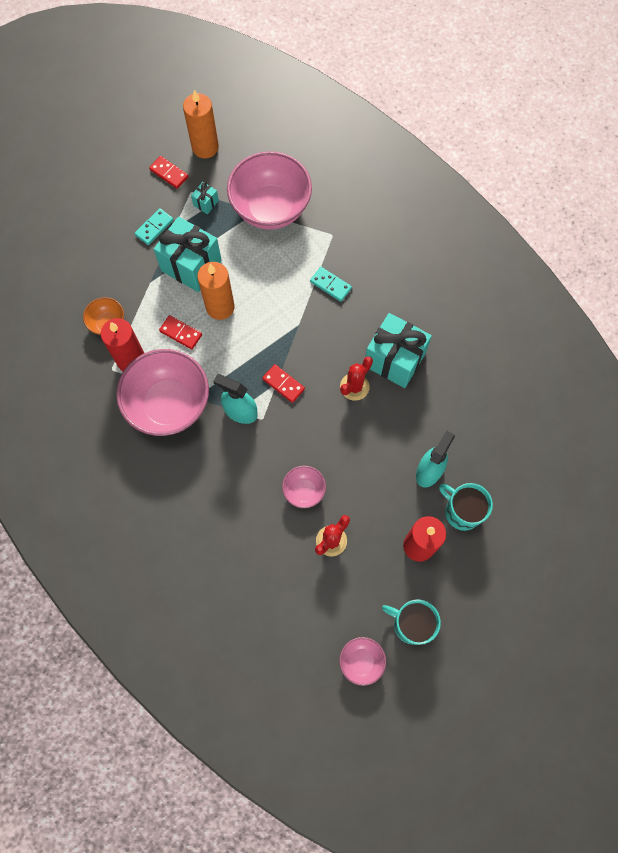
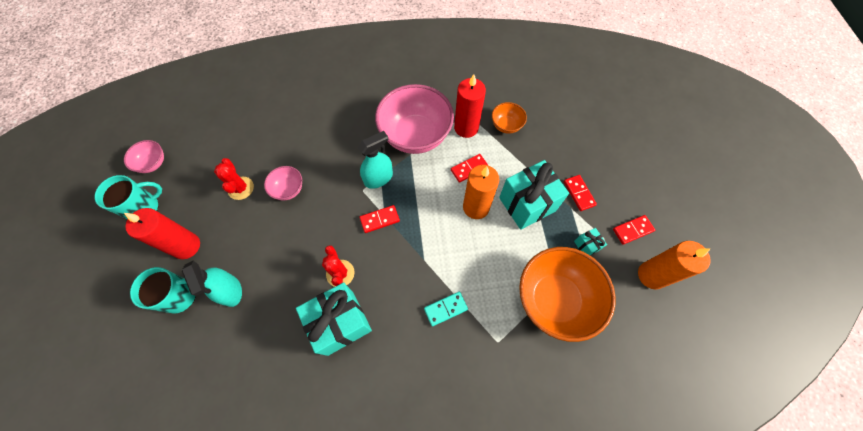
camera: 120 degrees right, 5 degrees down
turquoise domino [135,208,174,245] -> red domino [564,175,597,211]
pink bowl [227,151,312,230] -> orange bowl [519,247,616,342]

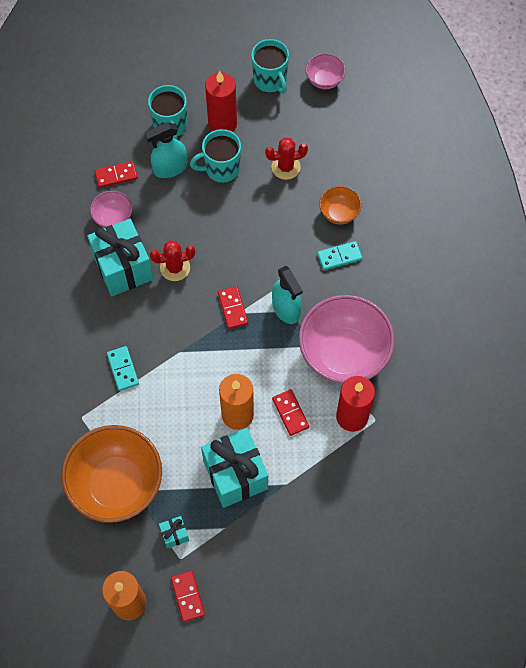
camera: 95 degrees right, 0 degrees up
pink bowl [264,166,302,200] -> pink bowl moved to [90,191,132,228]
orange bowl [492,102,527,134] -> orange bowl moved to [319,186,362,225]
red domino [564,175,597,211] -> red domino moved to [95,161,138,188]
none -> turquoise mug [190,129,241,183]
none -> turquoise domino [317,241,362,270]

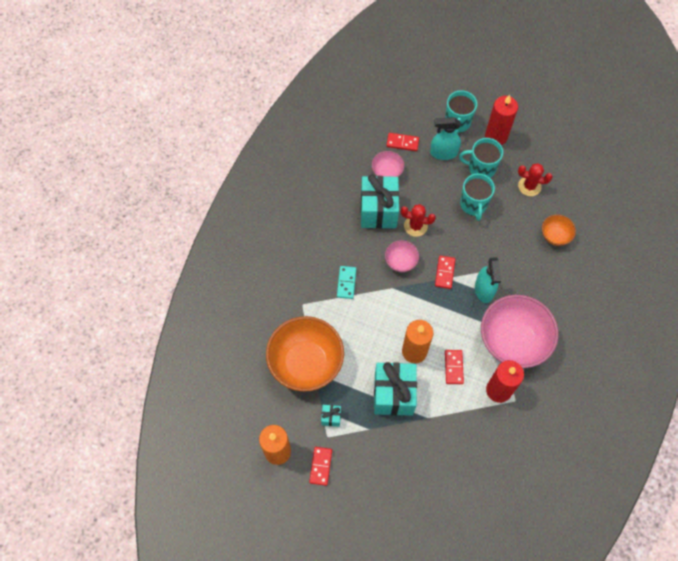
camera: 25 degrees right, 0 degrees up
turquoise mug [251,39,289,94] -> turquoise mug moved to [460,173,495,221]
pink bowl [306,53,346,89] -> pink bowl moved to [385,240,419,272]
turquoise domino [317,241,362,270] -> none

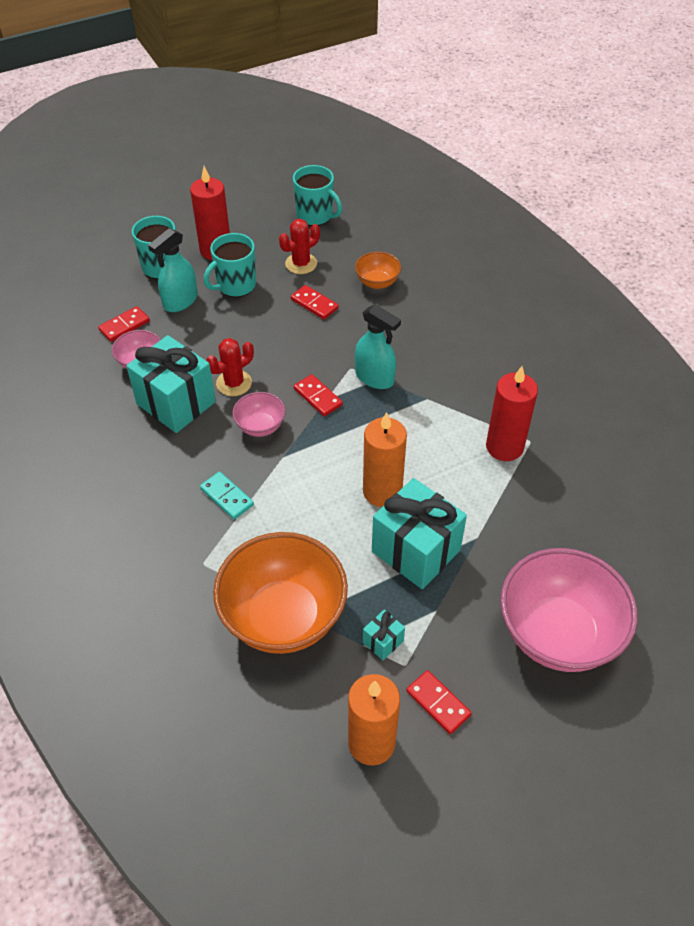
camera: 50 degrees left, 15 degrees down
red domino [445,350,464,384] -> red domino moved to [291,285,339,319]
turquoise mug [460,173,495,221] -> turquoise mug moved to [293,165,342,226]
pink bowl [481,295,559,368] -> pink bowl moved to [500,548,638,672]

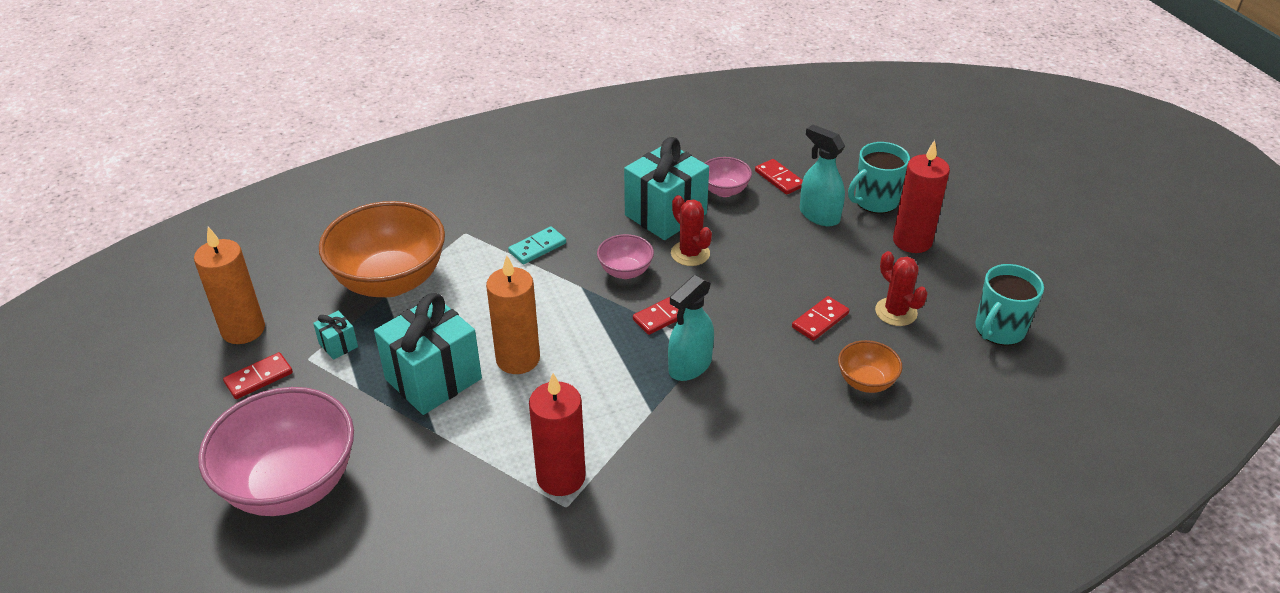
camera: 95 degrees right, 10 degrees down
turquoise mug [204,233,256,297] -> none

